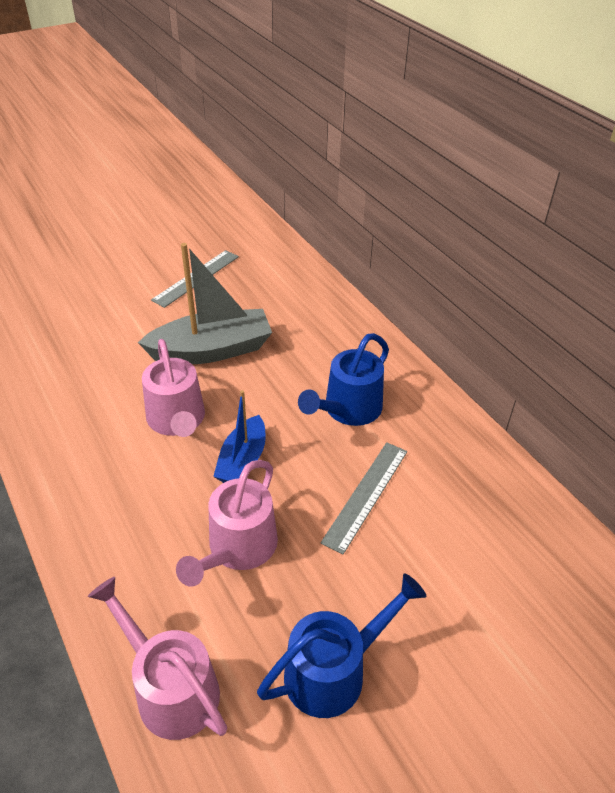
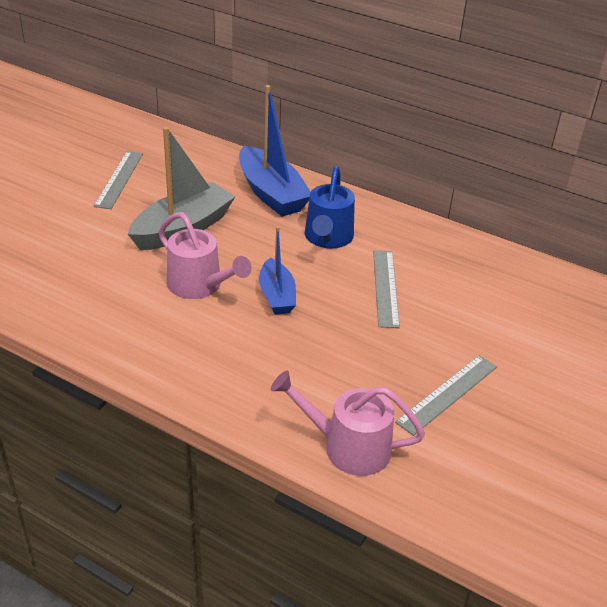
camera: 30 degrees left, 5 degrees down
pink watering can [176,460,278,587] -> none
blue watering can [257,573,427,718] -> grey ruler [395,355,497,436]
none -> blue boat [239,85,311,217]

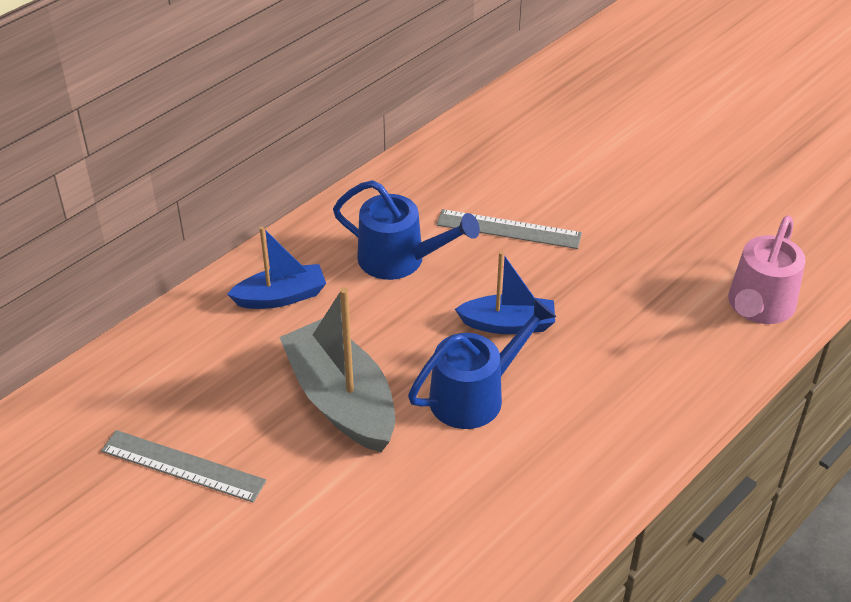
camera: 75 degrees left, 5 degrees up
pink watering can [159,212,252,299] -> blue watering can [408,298,556,429]
blue boat [239,85,311,217] -> blue boat [227,227,326,309], size x0.60
grey ruler [395,355,497,436] -> none

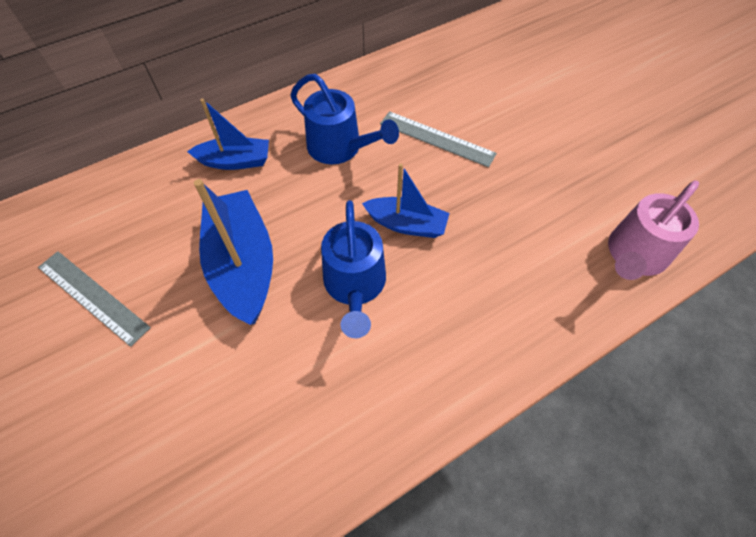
camera: 15 degrees right, 15 degrees up
grey boat [279,288,395,452] -> blue boat [194,179,273,325]
blue watering can [408,298,556,429] -> blue watering can turned 105 degrees clockwise [321,200,386,338]

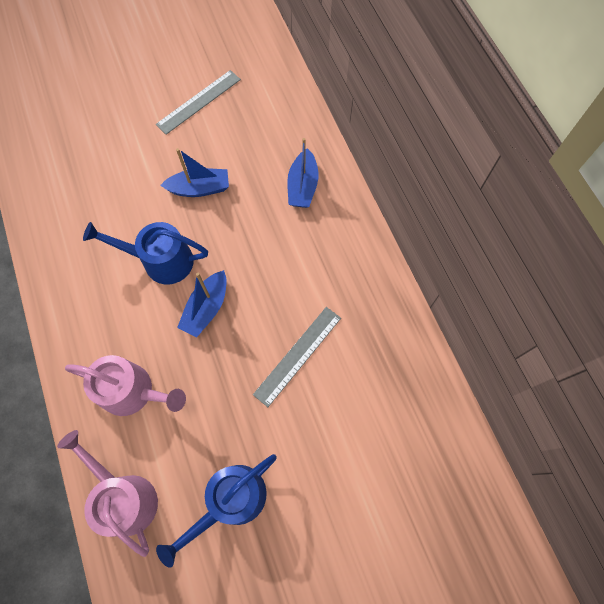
camera: 100 degrees right, 10 degrees up
blue boat [194,179,273,325] -> blue boat [160,148,229,197], size x0.60
blue watering can [290,74,399,164] -> blue watering can moved to [156,454,277,568]
none -> pink watering can [65,355,186,416]

